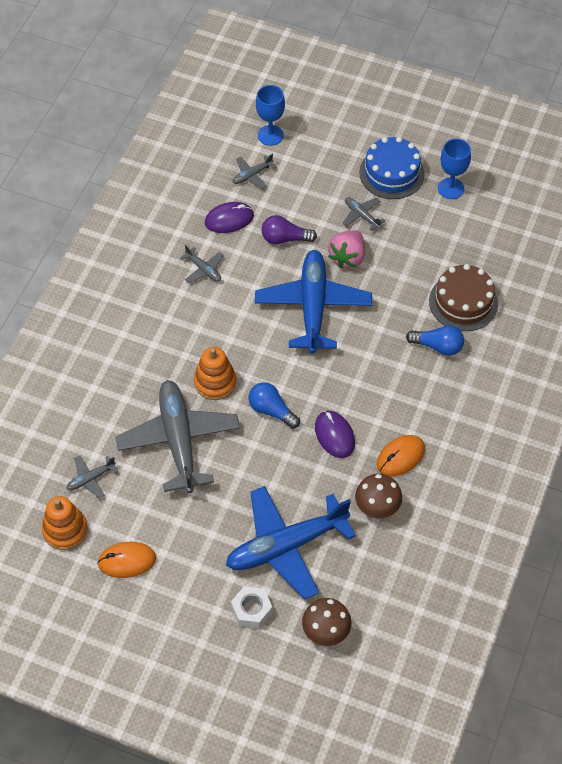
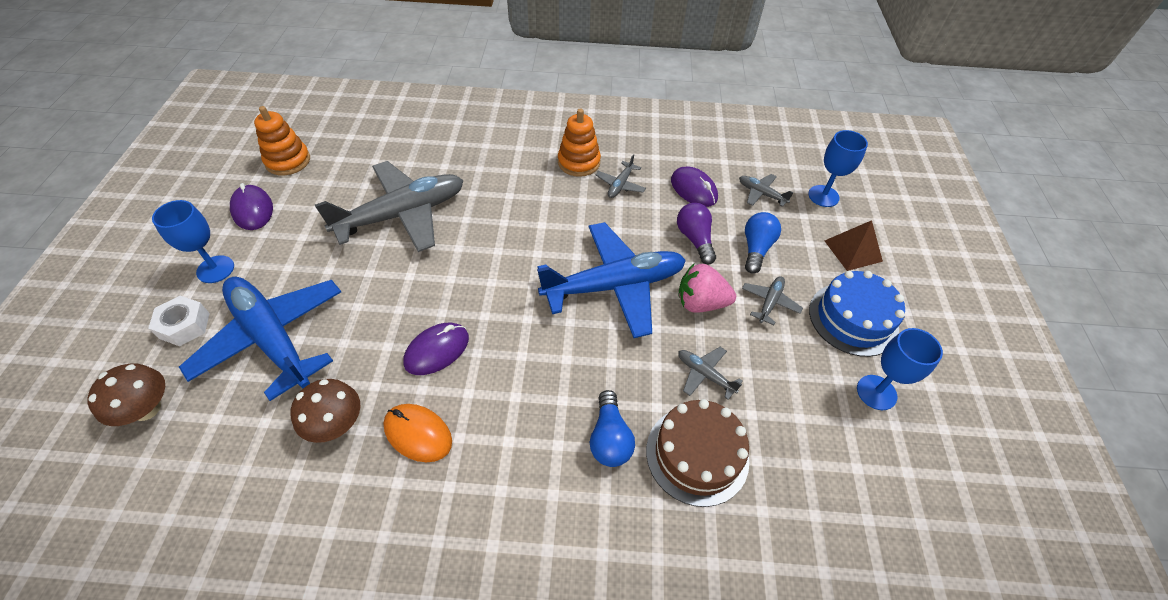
camera: 70 degrees right, 5 degrees down
grey plane [66,456,118,498] -> grey plane moved to [678,347,743,400]
orange mouse [97,542,156,578] -> purple mouse [230,183,273,230]
orange stacking toy [194,347,236,400] -> orange stacking toy moved to [558,108,601,177]
blue light bulb [249,382,300,429] -> blue light bulb moved to [745,212,781,274]
none -> blue goblet [152,200,234,283]
none -> brown pyramid [825,220,883,271]

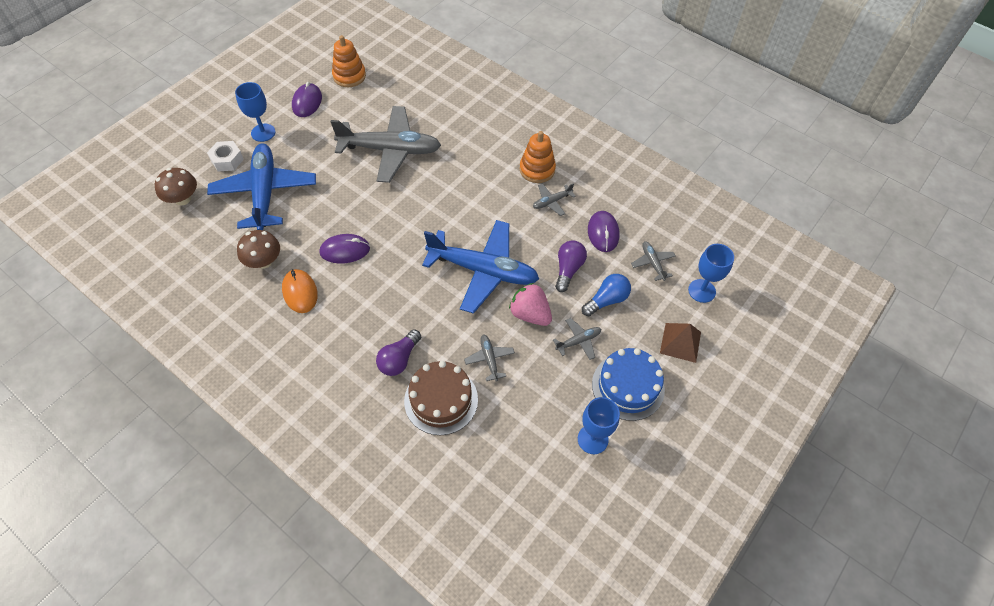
camera: 35 degrees right, 5 degrees up
blue light bulb [590,390,635,467] -> purple light bulb [376,329,421,376]

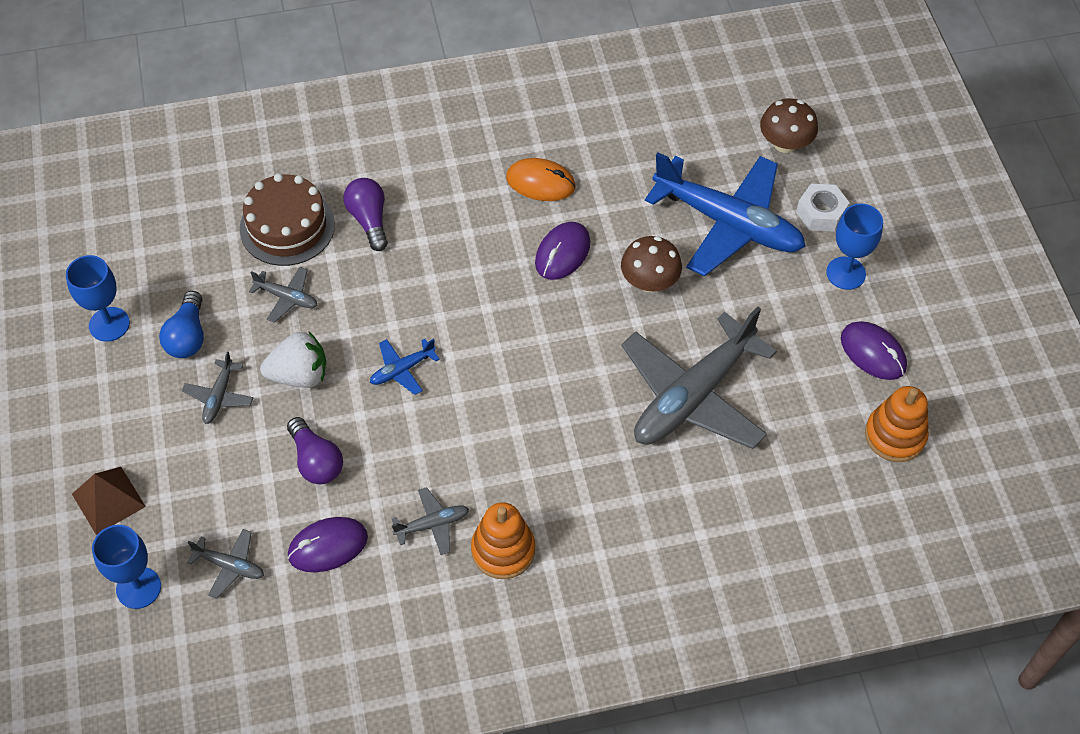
camera: 130 degrees right, 0 degrees up
brown mushroom [237,230,280,269] -> brown mushroom moved to [621,236,682,292]
blue plane [422,220,539,314] -> blue plane [370,339,440,395], size x0.42
pink strawberry [509,283,552,326] -> white strawberry [260,331,326,388]
grey plane [533,183,576,216] -> grey plane turned 60 degrees clockwise [392,487,469,555]
blue light bulb [582,274,631,316] -> blue light bulb moved to [159,291,204,358]
purple mouse [588,211,620,252] -> purple mouse turned 60 degrees counterclockwise [288,517,368,572]
blue cake [592,348,665,421] -> none

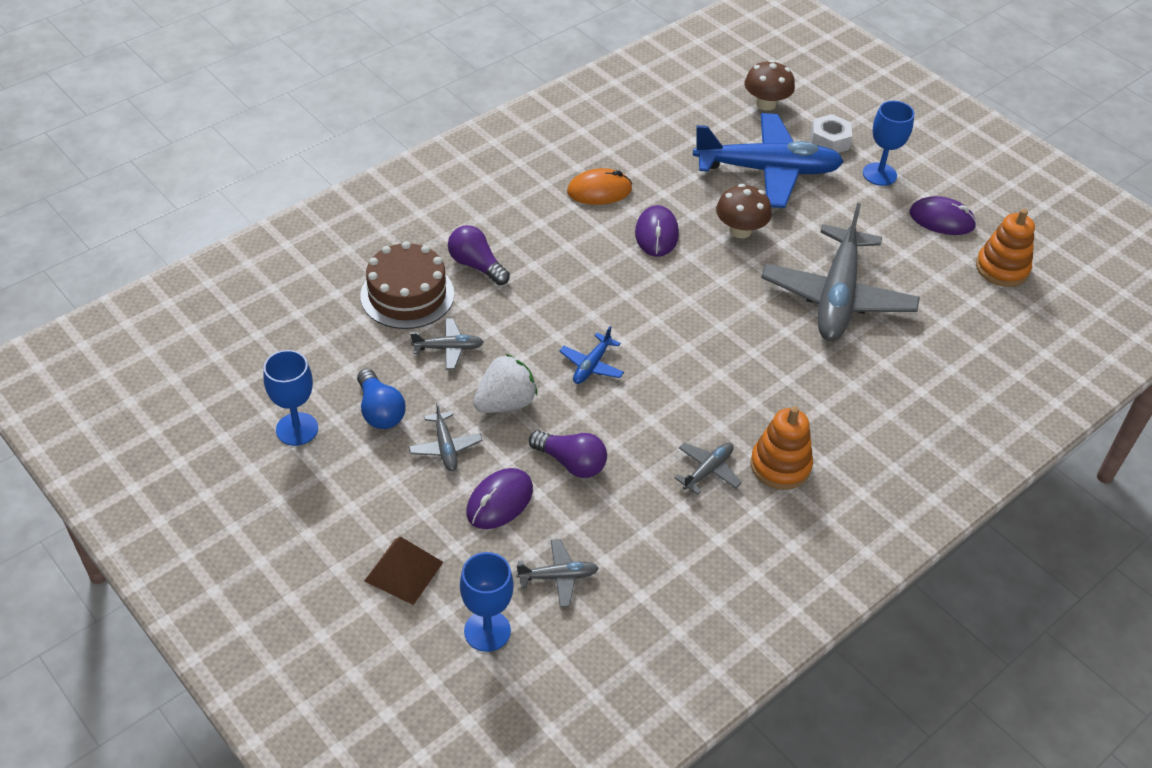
camera: 30 degrees left, 10 degrees down
purple mouse [288,517,368,572] -> purple mouse moved to [466,468,533,529]

